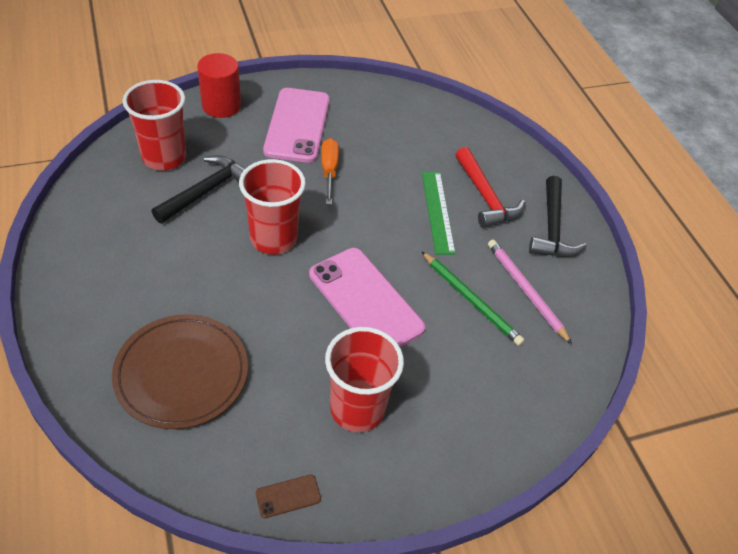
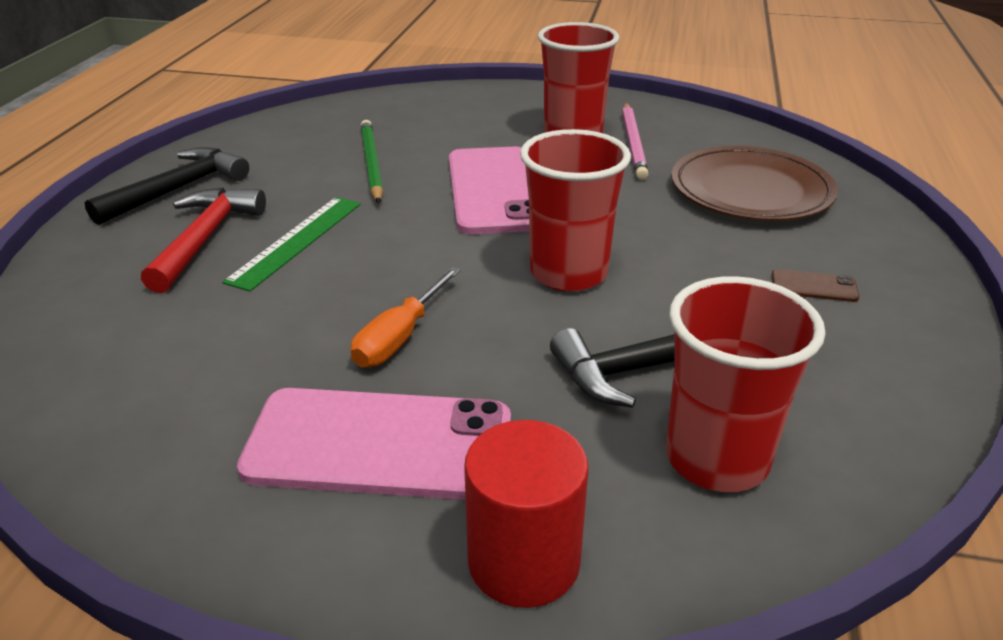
camera: 145 degrees left, 15 degrees down
brown phone [256,475,321,518] -> brown phone moved to [771,269,859,302]
pink phone [263,88,330,163] -> pink phone turned 60 degrees clockwise [237,388,511,500]
pink pencil [488,240,572,344] -> pink pencil moved to [622,103,649,180]

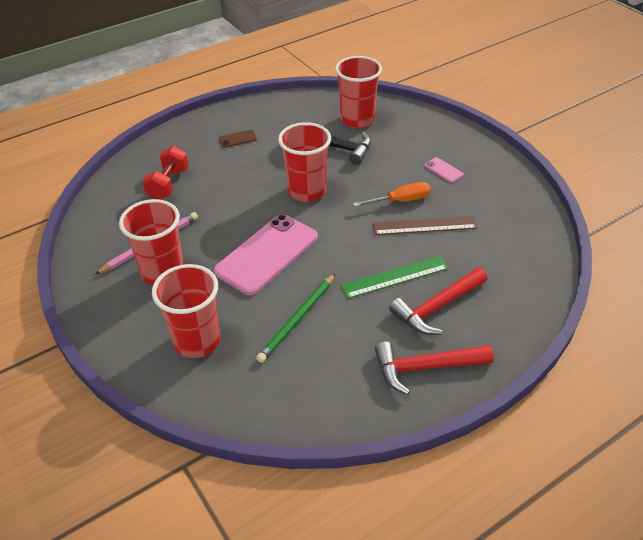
camera: 135 degrees left, 10 degrees up
black hammer [85,147,249,225] -> red hammer [375,342,494,395]
pink phone [237,388,511,500] -> pink phone [425,157,464,183], size x0.40
red cylinder [464,420,589,608] -> none
brown plate [671,146,838,221] -> red dumbbell [142,146,189,200]
brown phone [771,269,859,302] -> brown phone turned 75 degrees counterclockwise [219,130,257,148]
none -> red cup [152,264,220,358]
none -> brown ruler [373,216,477,235]

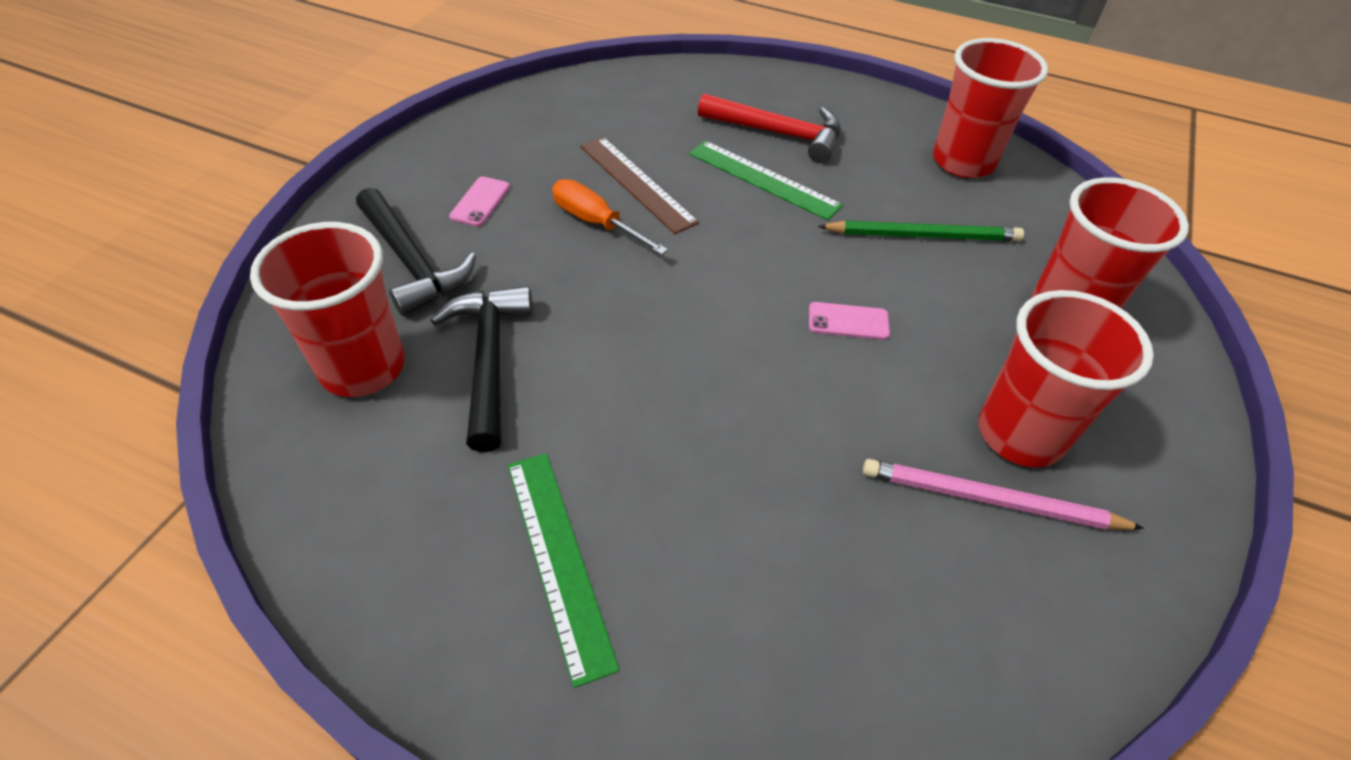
camera: 125 degrees left, 5 degrees up
red dumbbell [142,146,189,200] -> none
pink phone [214,214,318,295] -> pink phone [809,302,890,340], size x0.40
brown phone [219,130,257,148] -> green ruler [508,453,620,688]
red cup [278,122,331,202] -> red cup moved to [933,38,1048,178]
red hammer [375,342,494,395] -> none
none -> black hammer [356,187,476,316]

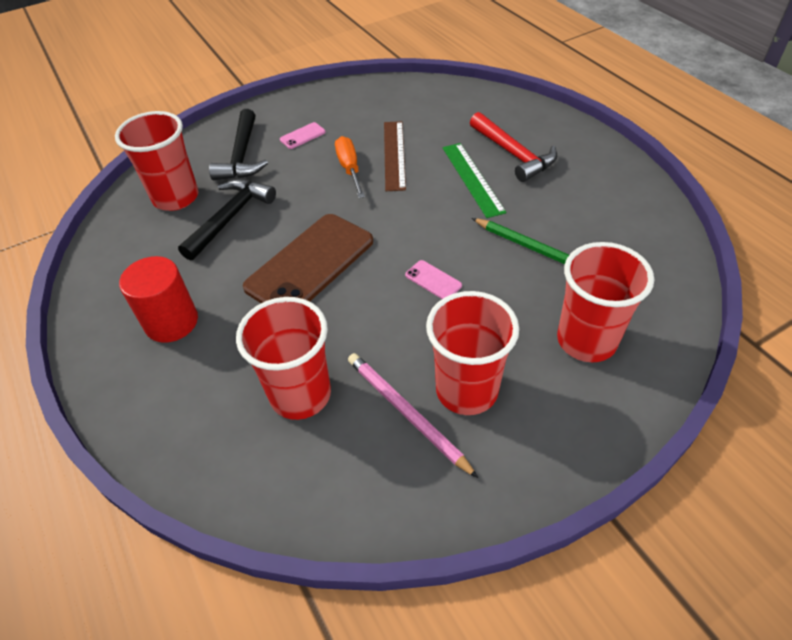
camera: 40 degrees right, 0 degrees up
green ruler [508,453,620,688] -> red cylinder [119,256,198,343]
red cup [933,38,1048,178] -> red cup moved to [236,297,331,420]
none -> brown phone [243,214,373,303]

